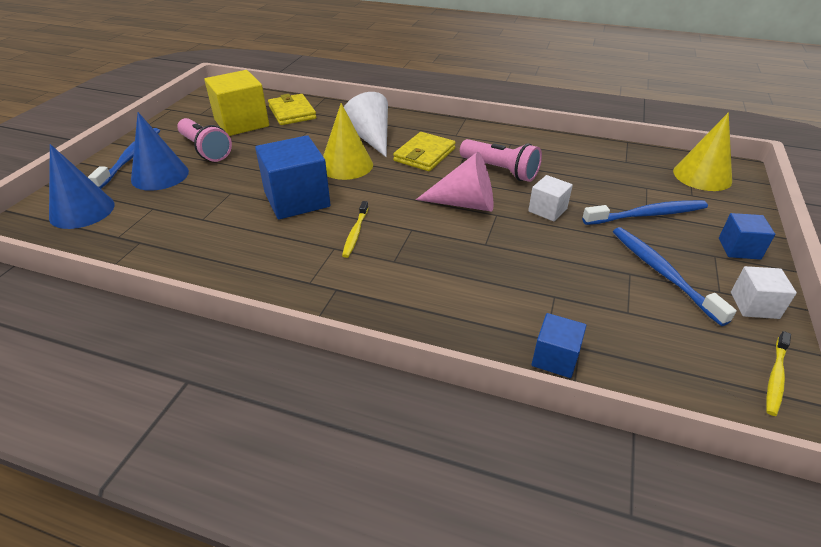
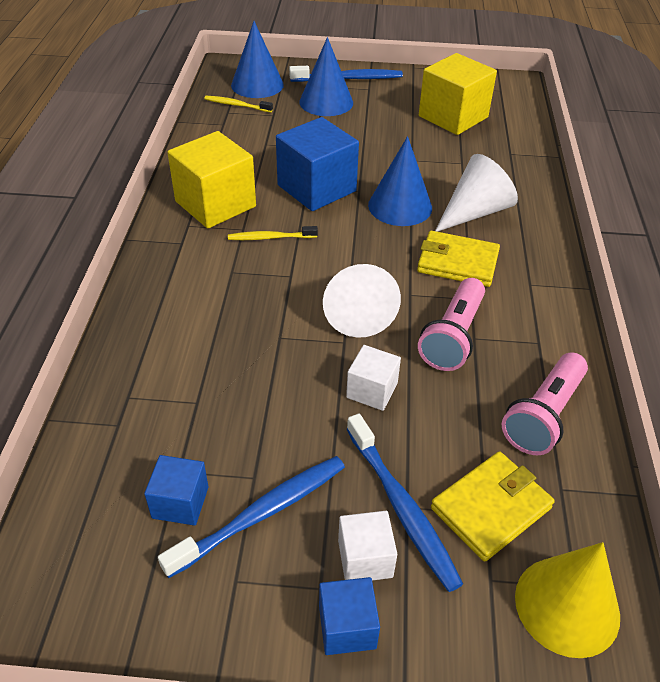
camera: 75 degrees right, 5 degrees up
pink flashlight [177,118,232,162] -> pink flashlight moved to [502,352,588,455]
yellow wallet [268,94,316,125] -> yellow wallet moved to [431,451,555,562]
yellow cone [323,103,373,180] -> blue cone [368,136,432,226]
pink cone [416,152,494,212] -> white cone [323,264,401,338]
blue cube [532,313,586,378] -> blue cube moved to [144,455,208,526]
white cube [731,266,797,319] -> white cube moved to [338,511,397,580]
yellow toothbrush [766,331,791,416] -> yellow toothbrush moved to [204,96,273,112]
none -> yellow cube [167,131,256,228]

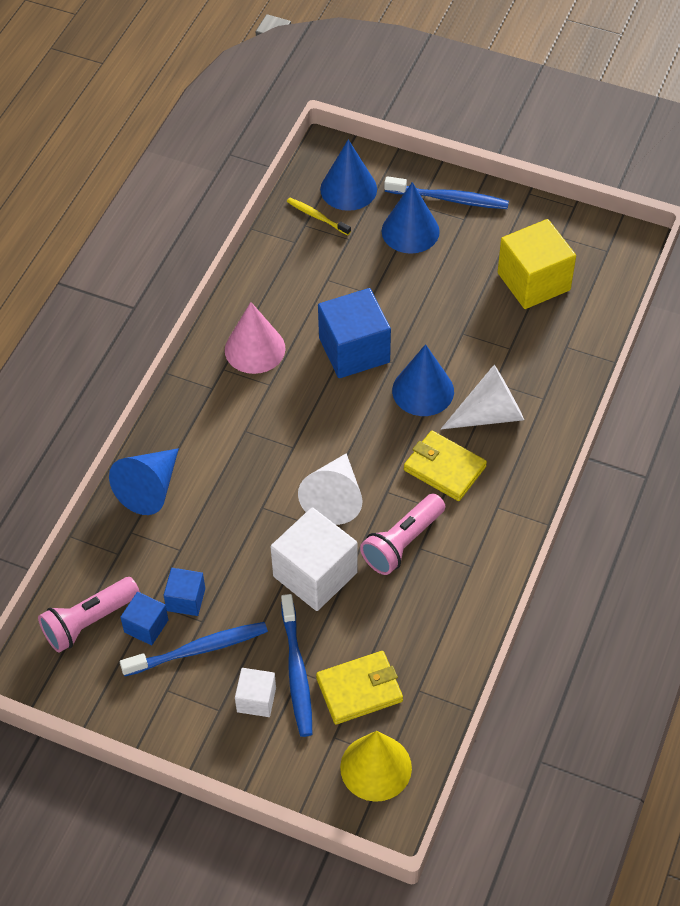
camera: 20 degrees right, 10 degrees up
yellow cube [167,131,256,228] -> pink cone [225,302,285,374]
yellow toothbrush [228,226,318,240] -> none
blue cube [319,577,380,655] -> blue cube moved to [164,568,205,616]
white cube [346,345,401,411] -> white cube [270,507,358,611], size x1.89
pink flashlight [502,352,588,455] -> pink flashlight moved to [38,577,140,653]
none -> blue cone [109,448,179,515]

